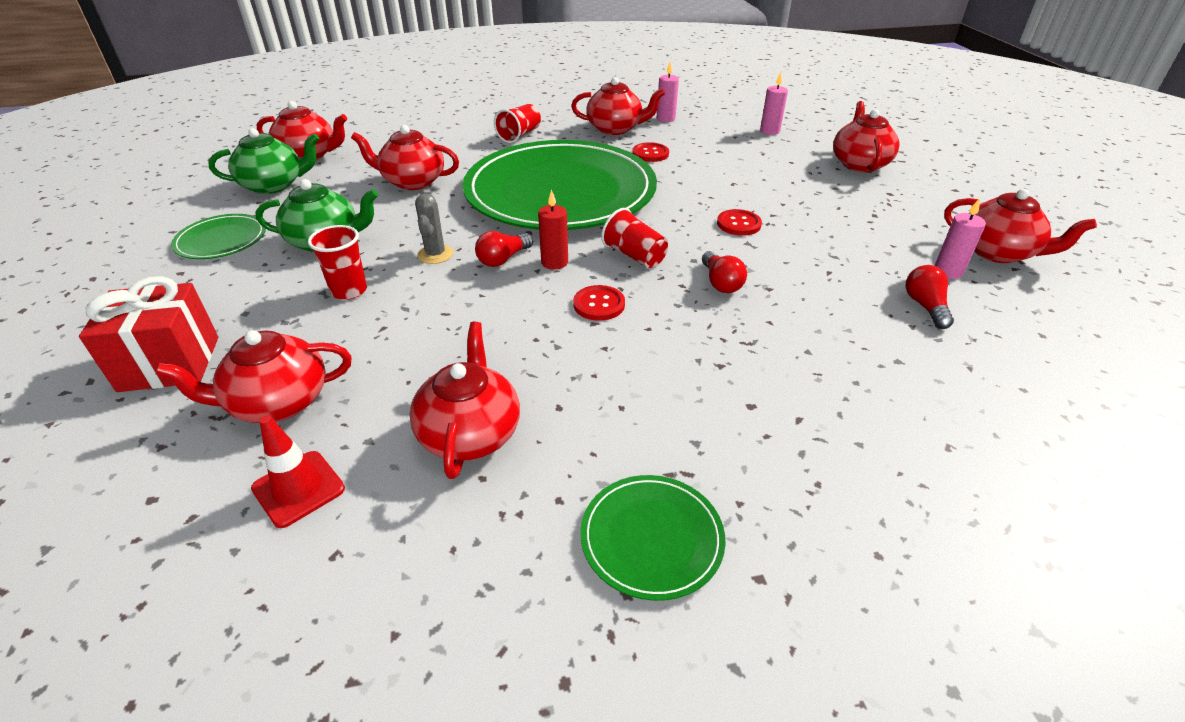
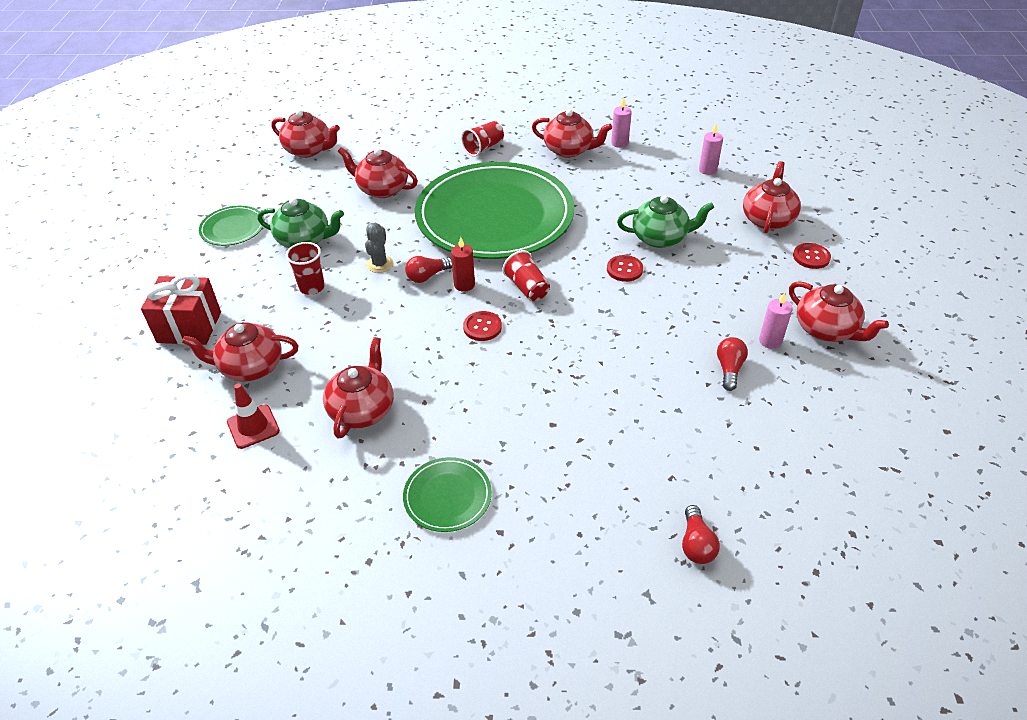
camera: 15 degrees right, 5 degrees up
green teapot [208,128,320,194] -> green teapot moved to [617,195,714,248]
red button [632,142,669,162] -> red button moved to [793,243,831,269]
red light bulb [702,251,747,293] -> red light bulb moved to [682,505,720,564]

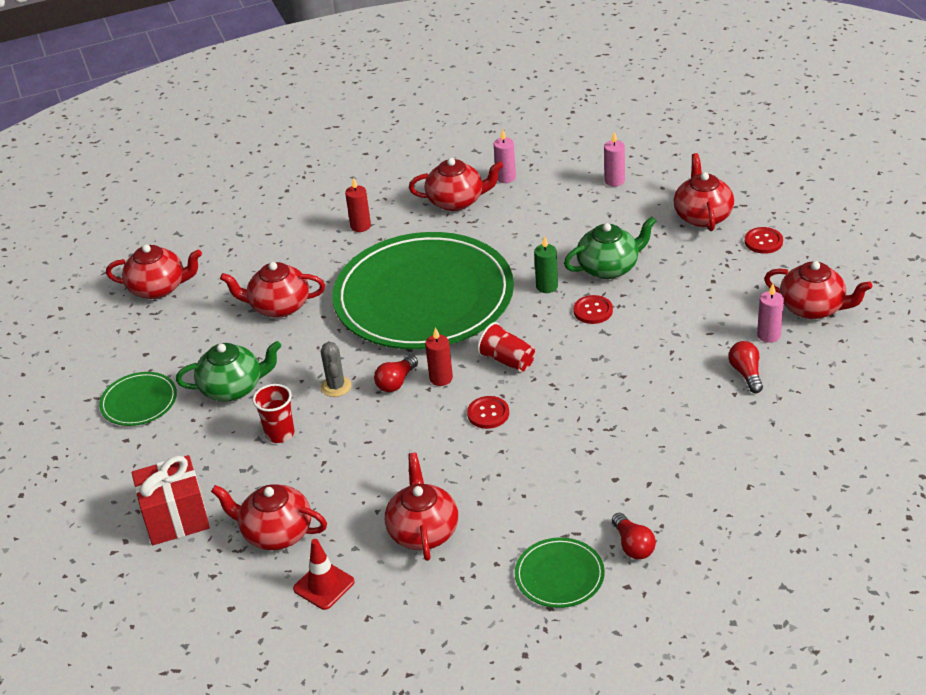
camera: 20 degrees left, 5 degrees down
red teapot [182,322,298,382] -> red teapot turned 45 degrees clockwise [211,484,327,550]
red cup [461,121,504,157] -> red candle [345,177,371,232]
red light bulb [682,505,720,564] -> red light bulb moved to [612,513,656,559]
none -> green candle [534,236,558,293]

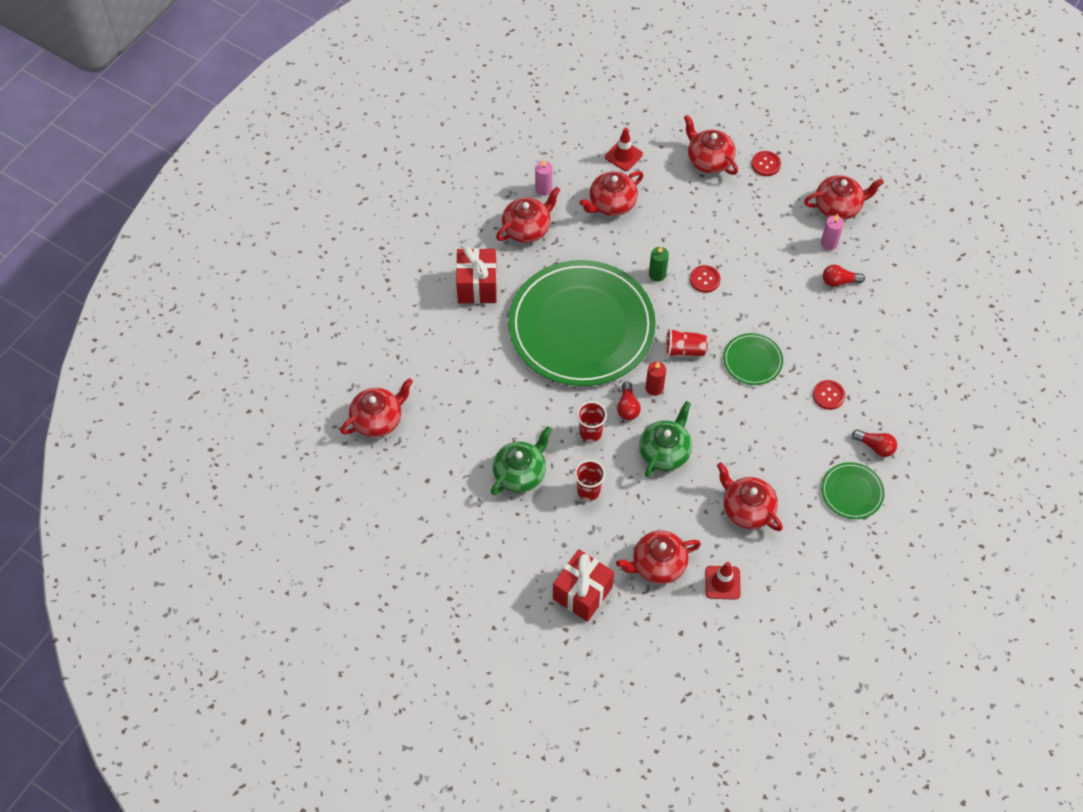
camera: 40 degrees left, 20 degrees up
green plate [99,372,177,426] -> green plate moved to [723,333,783,385]
red teapot [220,262,325,318] -> red teapot moved to [579,171,644,216]
grey cactus [321,342,352,397] -> red cup [577,401,607,442]
red candle [345,177,371,232] -> red gift [456,247,497,304]
red button [467,396,509,429] -> red button moved to [813,380,845,410]
green teapot [564,217,656,279] -> green teapot moved to [639,401,692,477]
pink candle [604,132,625,187] -> red traffic cone [605,128,643,171]
red light bulb [729,341,763,393] -> red light bulb turned 45 degrees counterclockwise [823,265,865,287]

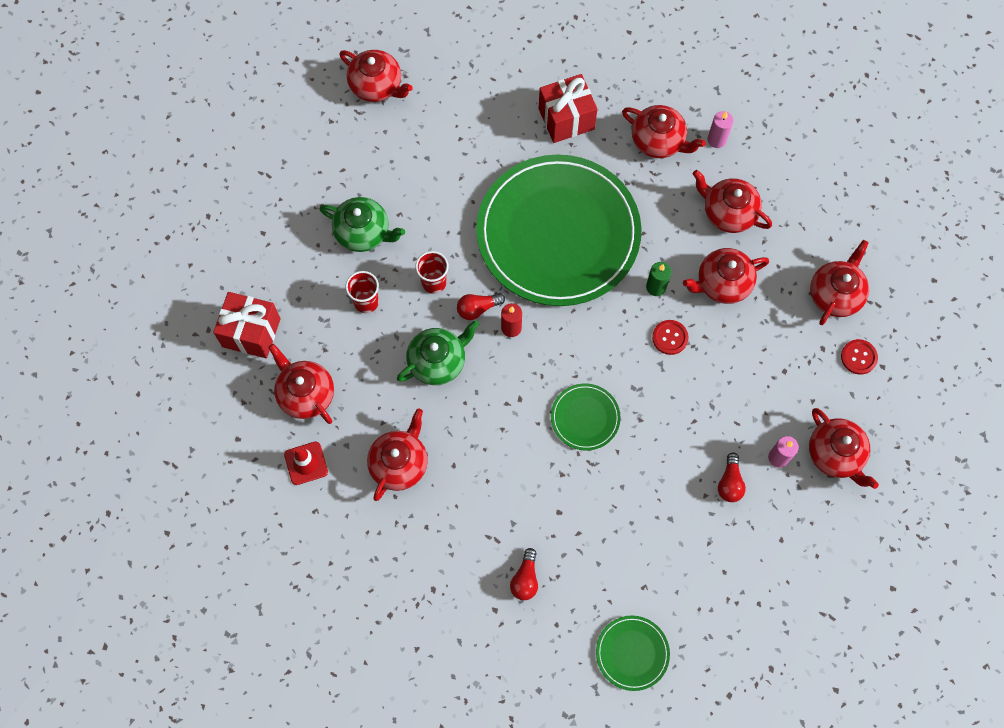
camera: 70 degrees right, 10 degrees up
red traffic cone [605,128,643,171] -> none
green teapot [639,401,692,477] -> green teapot turned 45 degrees counterclockwise [397,320,479,385]
red cup [665,328,708,357] -> none
red button [813,380,845,410] -> none
green plate [821,462,885,519] -> green plate moved to [596,616,670,691]
red light bulb [823,265,865,287] -> red light bulb turned 150 degrees counterclockwise [718,452,746,502]
none -> red teapot [683,248,769,304]

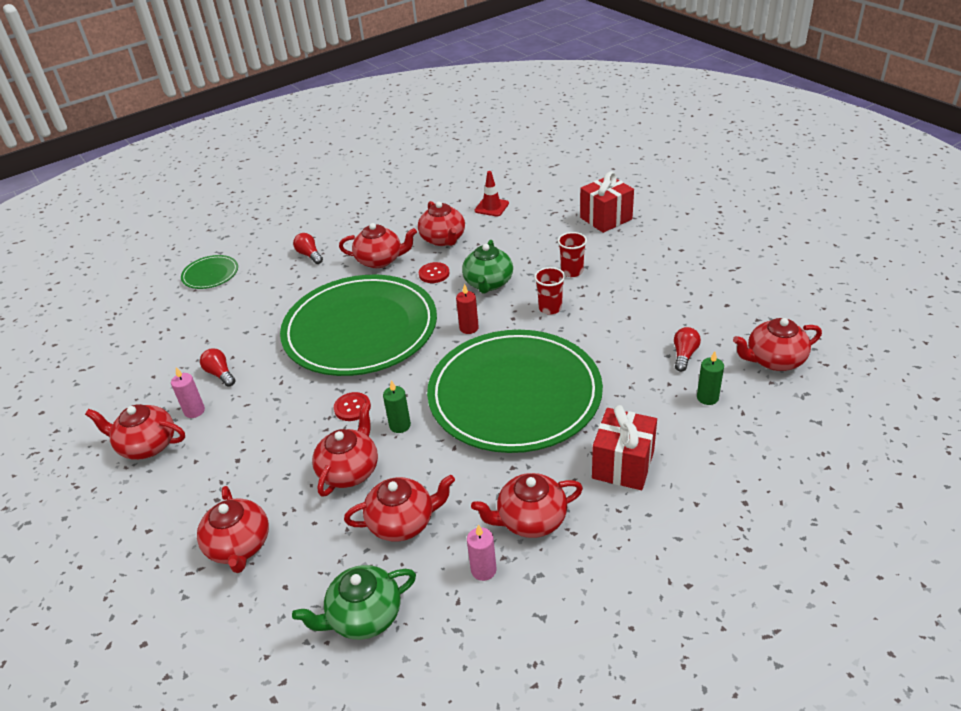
camera: 135 degrees right, 30 degrees down
red teapot [268,344,334,424] -> red teapot moved to [339,223,417,268]
green teapot [320,197,405,252] -> green teapot moved to [292,565,416,640]
red light bulb [457,293,505,320] -> red light bulb moved to [674,327,701,372]
green plate [551,383,621,451] -> green plate [280,275,437,376], size x2.48
red button [841,339,878,374] -> red button moved to [419,262,449,283]
none -> green candle [697,351,724,405]

